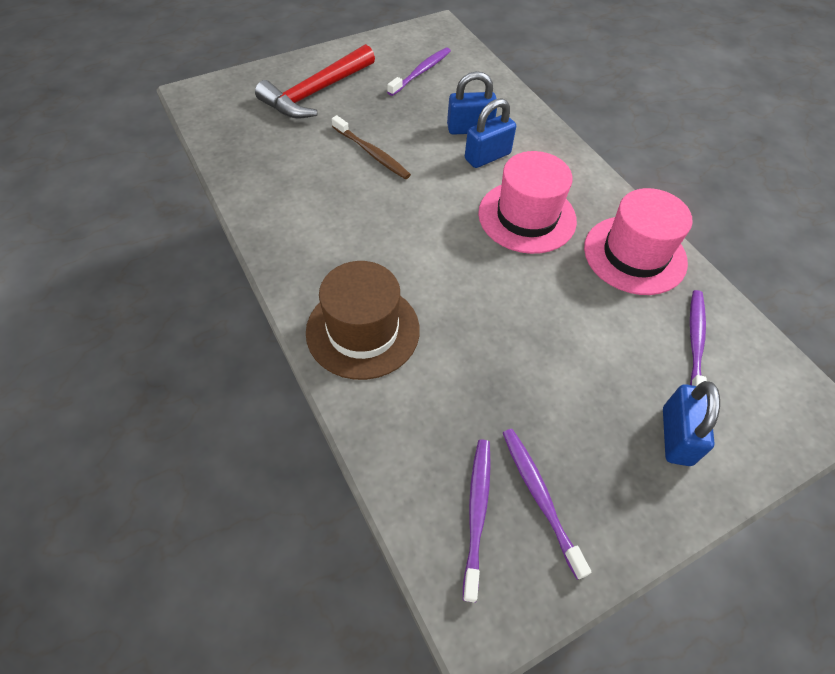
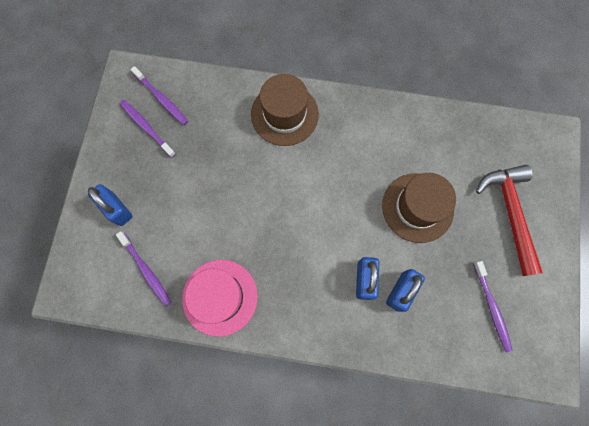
camera: 130 degrees right, 20 degrees up
brown toothbrush [332,115,411,179] -> brown hat [382,173,456,243]
pink hat [478,151,577,254] -> none
purple toothbrush [503,429,591,580] -> purple toothbrush turned 150 degrees counterclockwise [119,100,176,158]

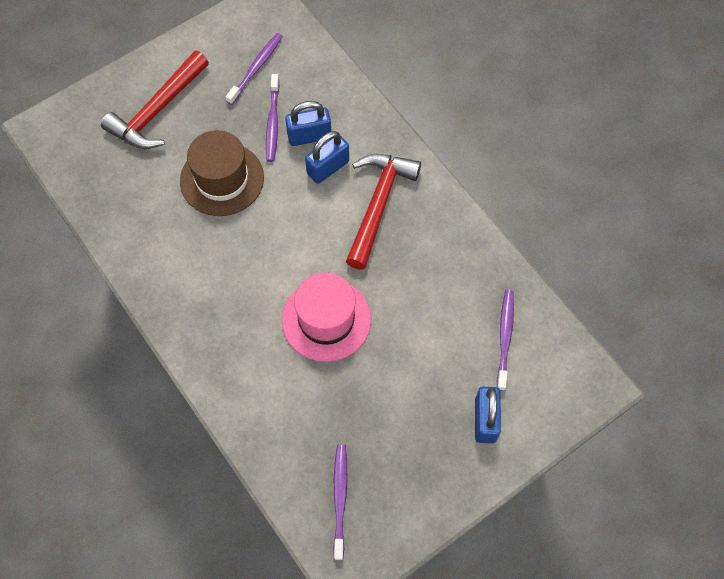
camera: 135 degrees left, 10 degrees down
purple toothbrush [119,100,176,158] -> purple toothbrush moved to [266,74,280,162]
pink hat [182,260,258,337] -> pink hat moved to [282,273,371,362]
brown hat [251,74,319,146] -> none
none -> red hammer [346,154,421,270]

